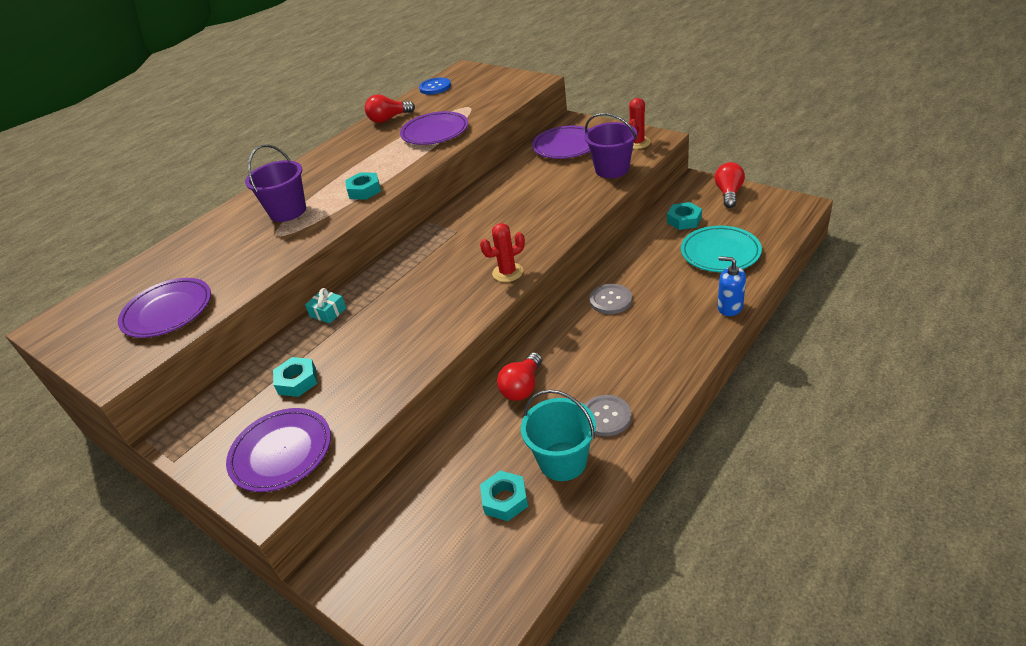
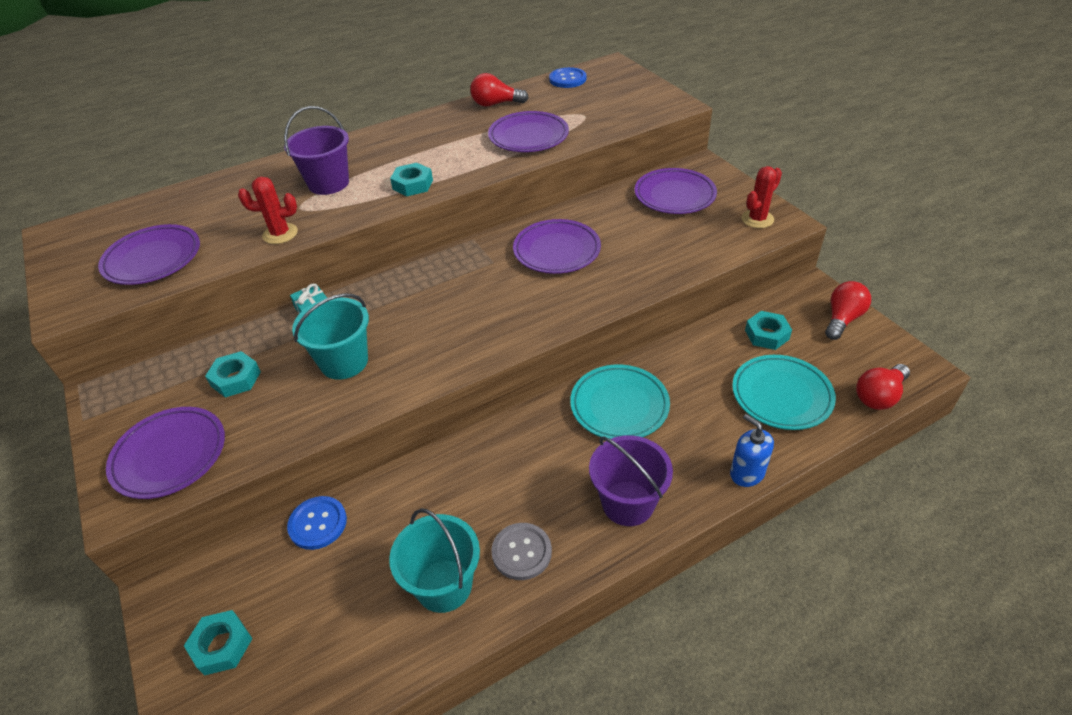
camera: 20 degrees right, 5 degrees up
red cactus [480,223,525,282] -> red cactus moved to [238,177,298,244]
turquoise nut [480,471,528,521] -> turquoise nut moved to [184,610,253,676]
red light bulb [497,352,542,401] -> red light bulb moved to [856,364,910,410]
purple bucket [584,113,637,178] -> purple bucket moved to [589,435,673,526]
grey button [590,284,632,314] -> turquoise plate [570,365,670,439]
none -> blue button [287,496,347,550]
none -> turquoise bucket [292,293,369,380]
none -> purple plate [513,219,601,274]

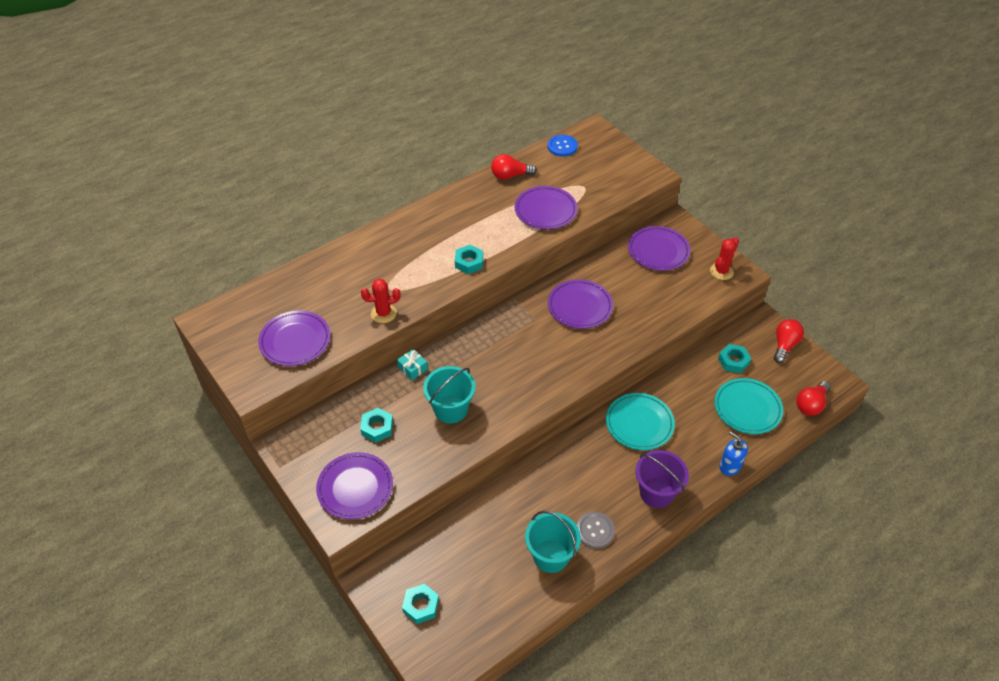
camera: 10 degrees left, 5 degrees up
purple bucket [284,106,349,195] -> none
blue button [287,496,347,550] -> none

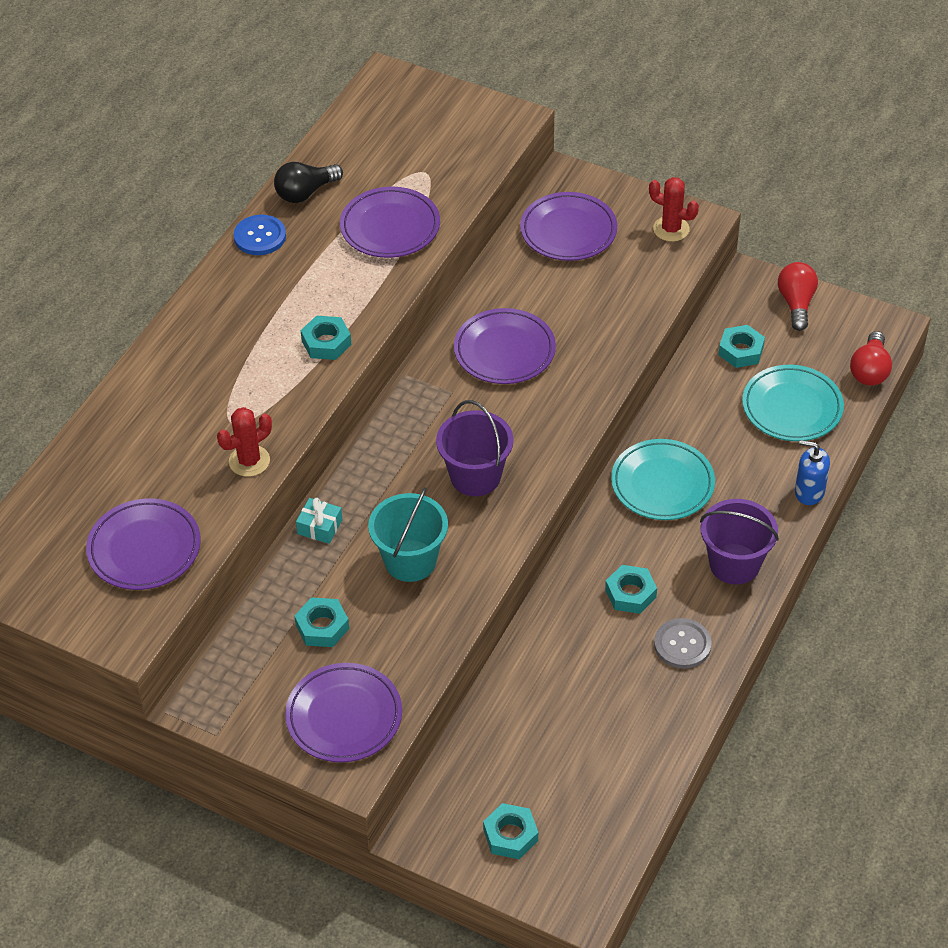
camera: 25 degrees left, 0 degrees up
red light bulb [491,154,537,180] -> black light bulb [274,162,343,203]
turquoise bucket [525,511,581,573] -> none
blue button [547,135,578,157] -> blue button moved to [234,215,286,255]
red cactus [710,237,739,280] -> red cactus turned 75 degrees counterclockwise [649,177,699,242]
none -> purple bucket [436,400,514,496]
none -> turquoise nut [605,565,657,614]

